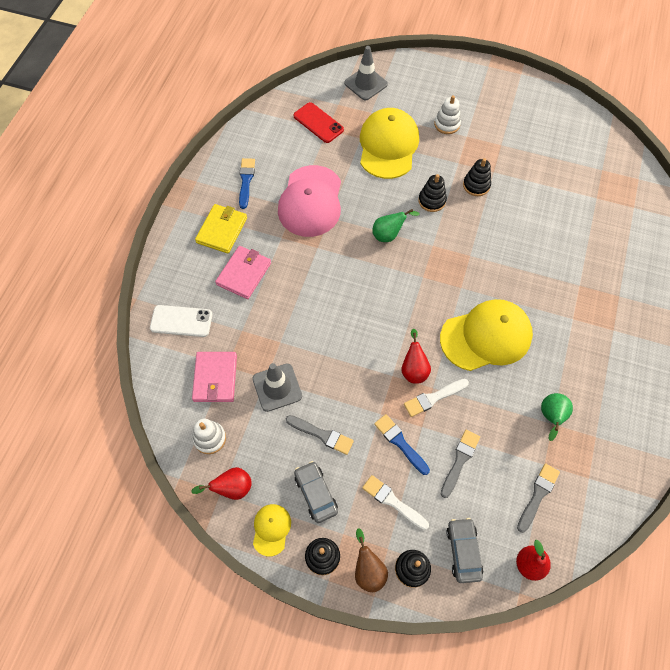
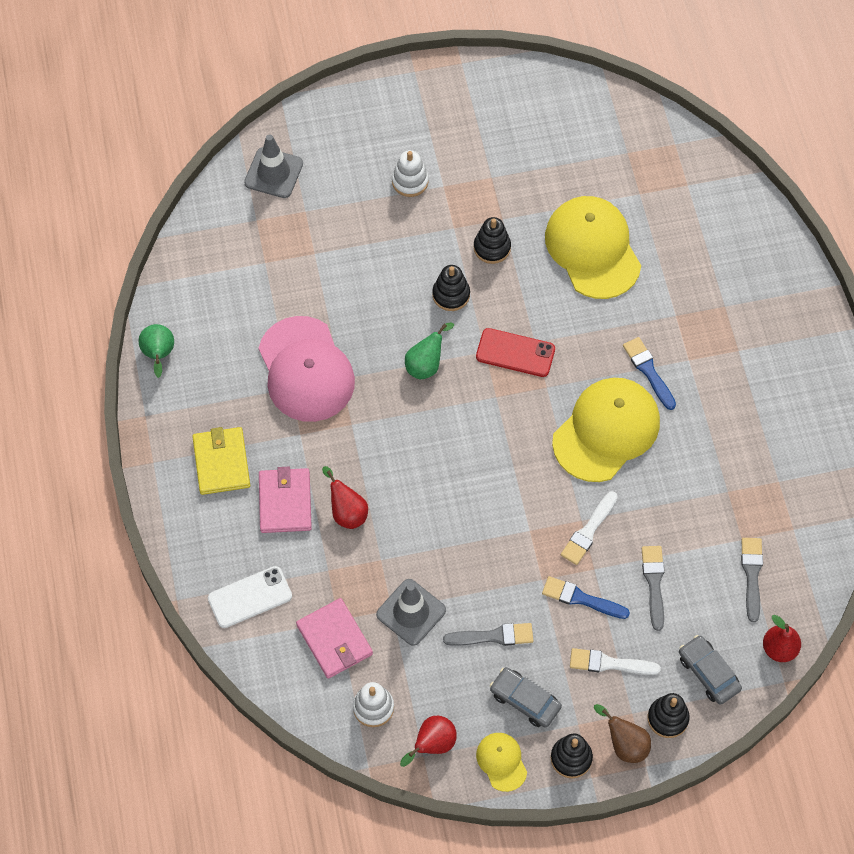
camera: 30 degrees left, 0 degrees up
blue brush [239,158,255,209] -> blue brush moved to [623,337,676,410]
red phone [294,102,344,143] -> red phone moved to [476,328,555,377]
yellow cap [360,108,419,179] -> yellow cap moved to [545,196,641,299]
red pear [401,329,431,384] -> red pear moved to [322,466,368,529]
green pear [541,393,573,441] -> green pear moved to [138,324,174,378]

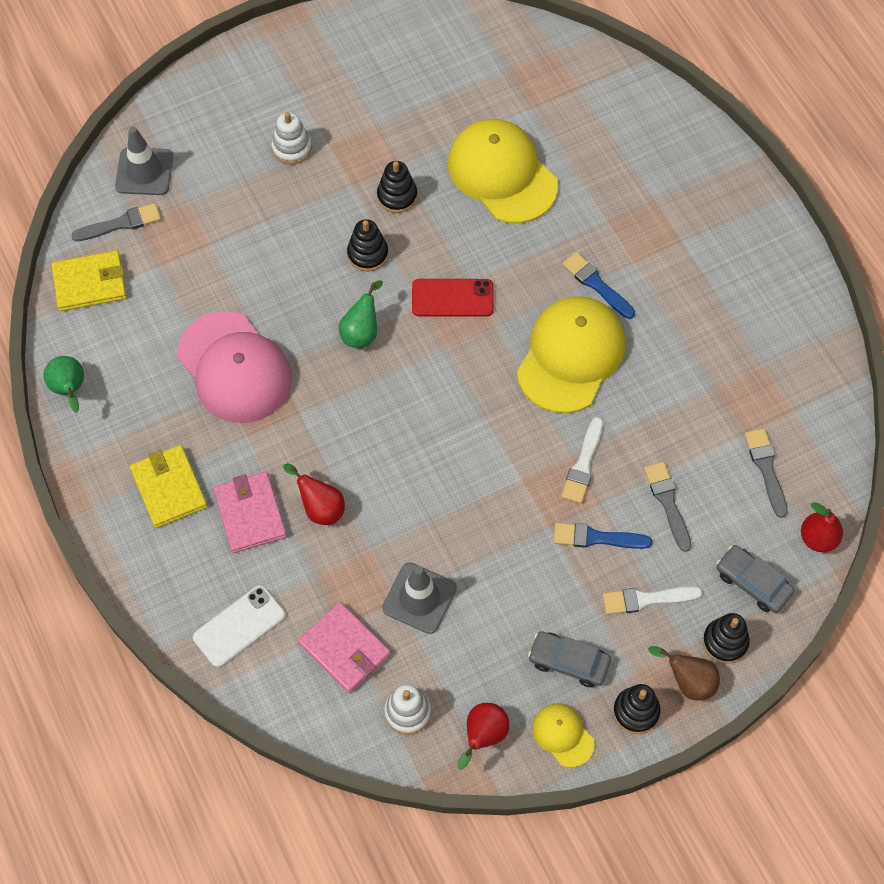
camera: 15 degrees left, 0 degrees up
grey brush [443,623,533,646] -> grey brush moved to [71,203,161,241]
none -> yellow wallet [52,250,127,311]

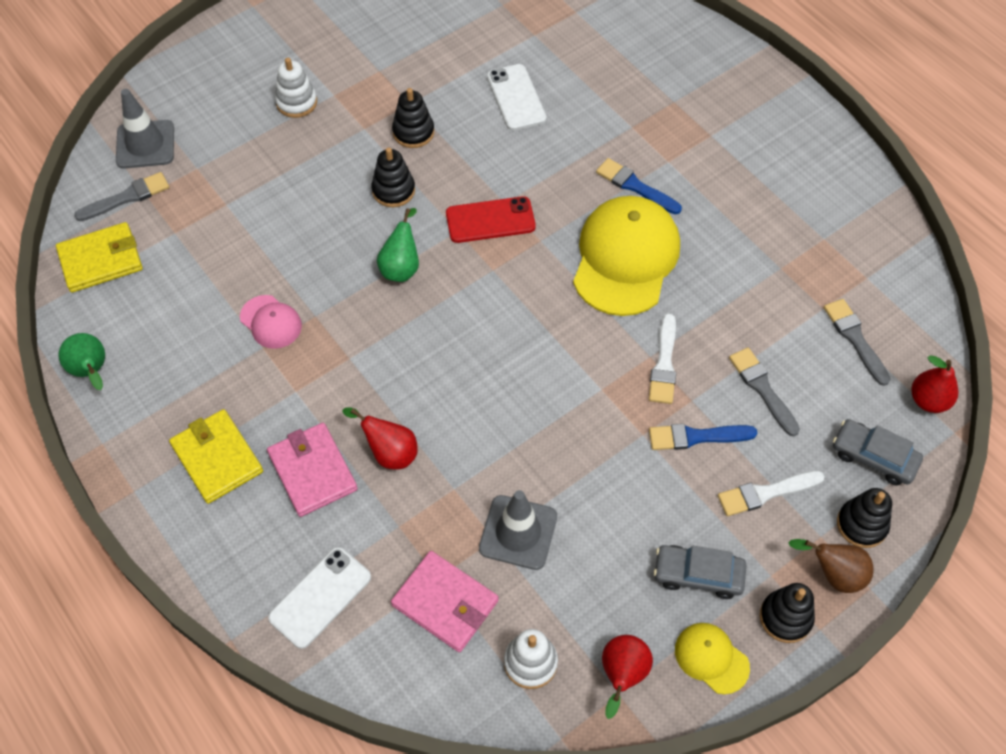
camera: 10 degrees left, 5 degrees down
pink cap [177,311,292,423] -> pink cap [240,295,302,349], size x0.48
yellow cap [448,119,558,223] -> white phone [487,64,547,131]

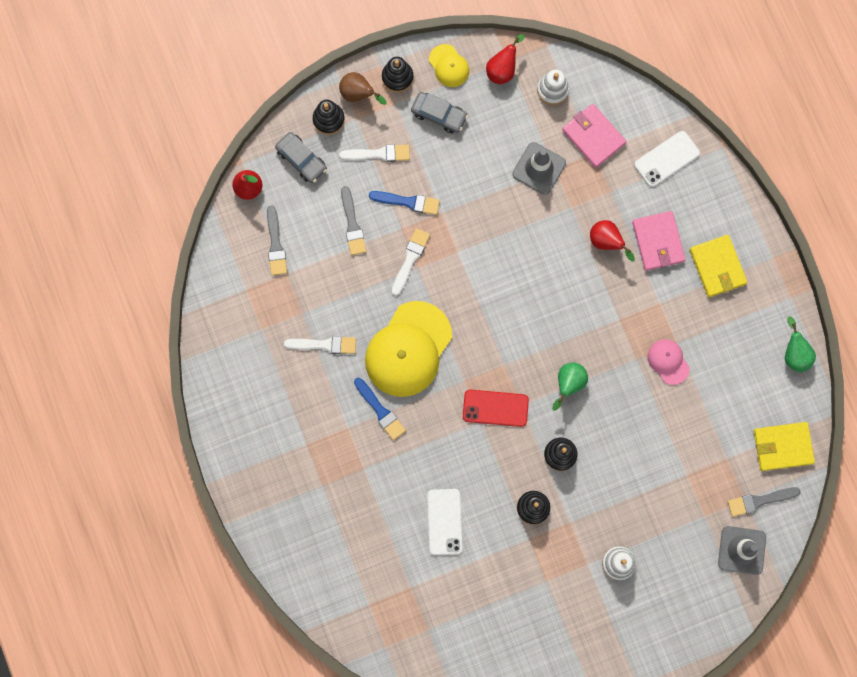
camera: 165 degrees left, 20 degrees up
none -> white brush [284,336,356,354]

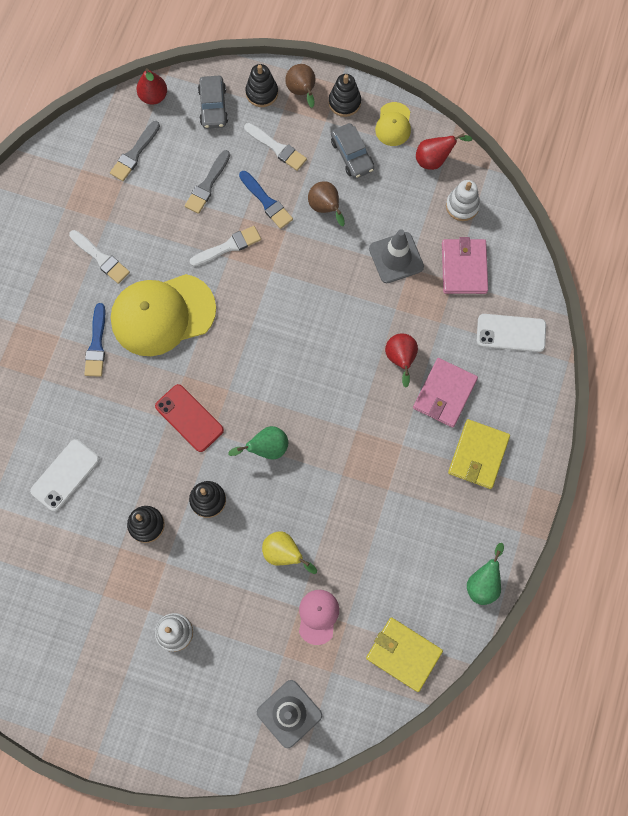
camera: 40 degrees right, 5 degrees down
pink cap [647,339,690,385] -> pink cap moved to [299,590,339,645]
grey brush [728,487,800,517] -> none
none -> yellow pear [262,532,317,574]
none -> brown pear [308,181,345,226]

